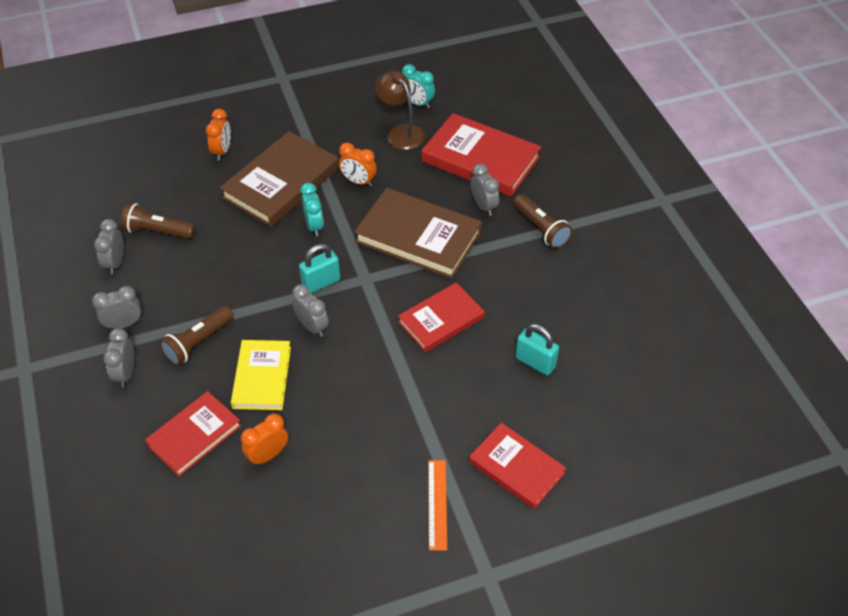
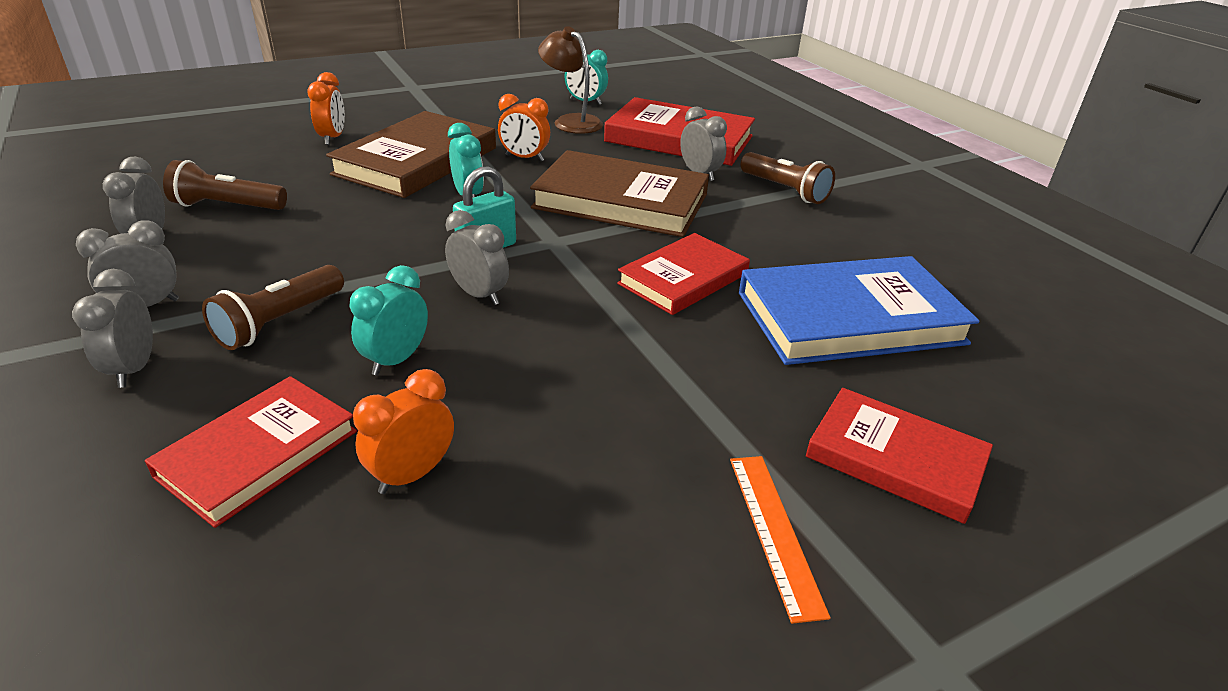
camera: 10 degrees left, 15 degrees down
yellow book [231,340,291,410] -> turquoise clock [349,265,428,376]
turquoise padlock [515,324,559,376] -> blue book [739,256,979,365]

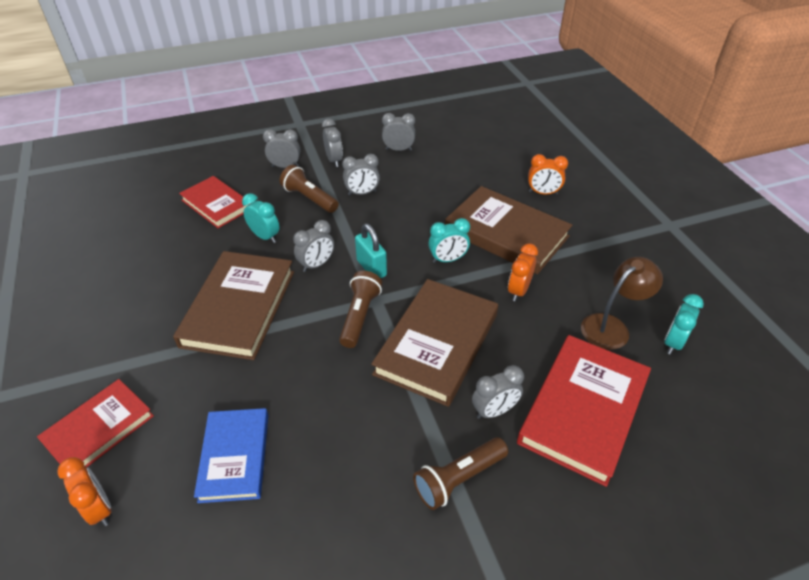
camera: 100 degrees right, 10 degrees up
brown flashlight [163,160,287,210] -> brown flashlight moved to [339,271,382,348]
orange clock [353,369,454,494] -> orange clock moved to [57,457,111,526]
red book [617,233,750,315] -> none
orange ruler [730,456,830,624] -> none
blue book [739,256,979,365] -> blue book [194,408,268,503], size x0.63
none -> brown book [173,251,294,360]
none -> grey clock [342,154,380,195]

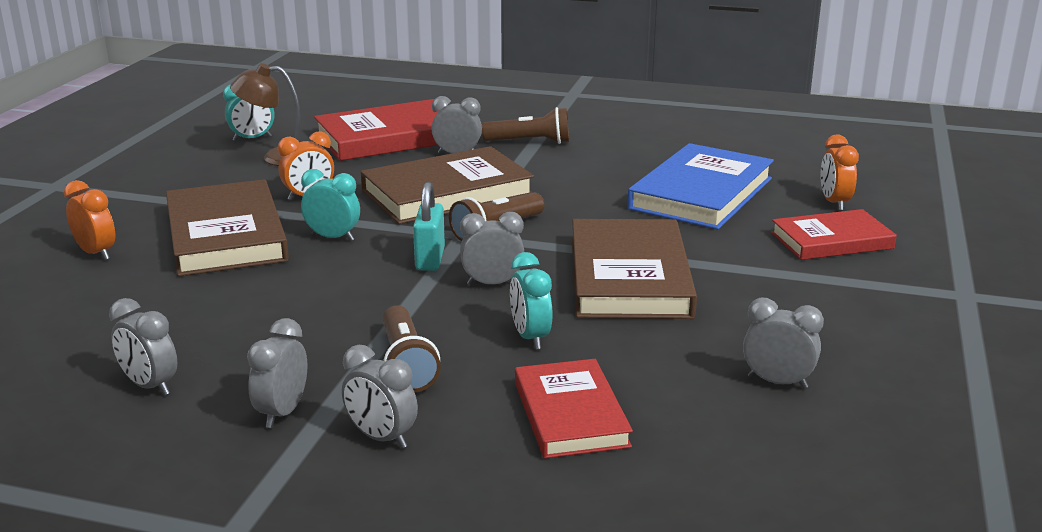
camera: 145 degrees left, 20 degrees down
brown book [173,251,294,360] -> brown book turned 45 degrees counterclockwise [572,219,697,319]
blue book [194,408,268,503] -> blue book [627,143,774,230], size x1.58
grey clock [342,154,380,195] -> grey clock moved to [743,298,824,389]

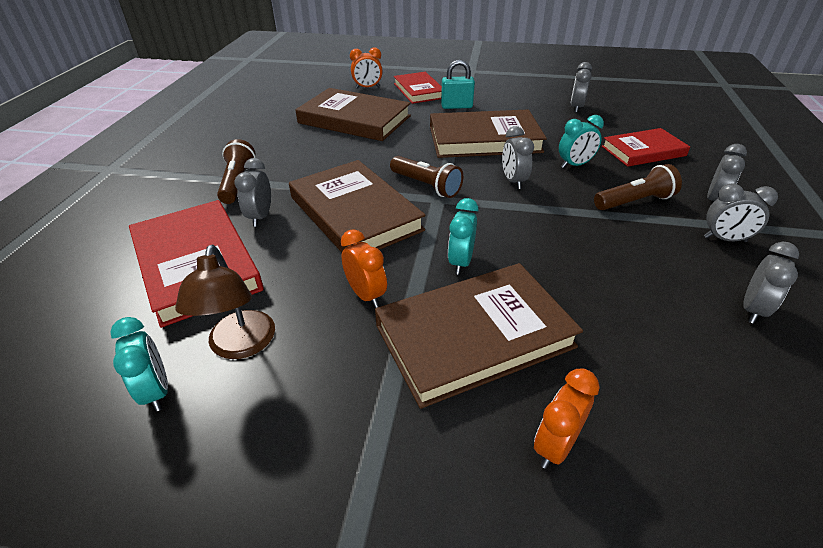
camera: 95 degrees left, 15 degrees up
turquoise padlock [413,182,445,271] -> turquoise padlock moved to [441,60,475,109]
blue book [627,143,774,230] -> brown book [295,88,411,141]

